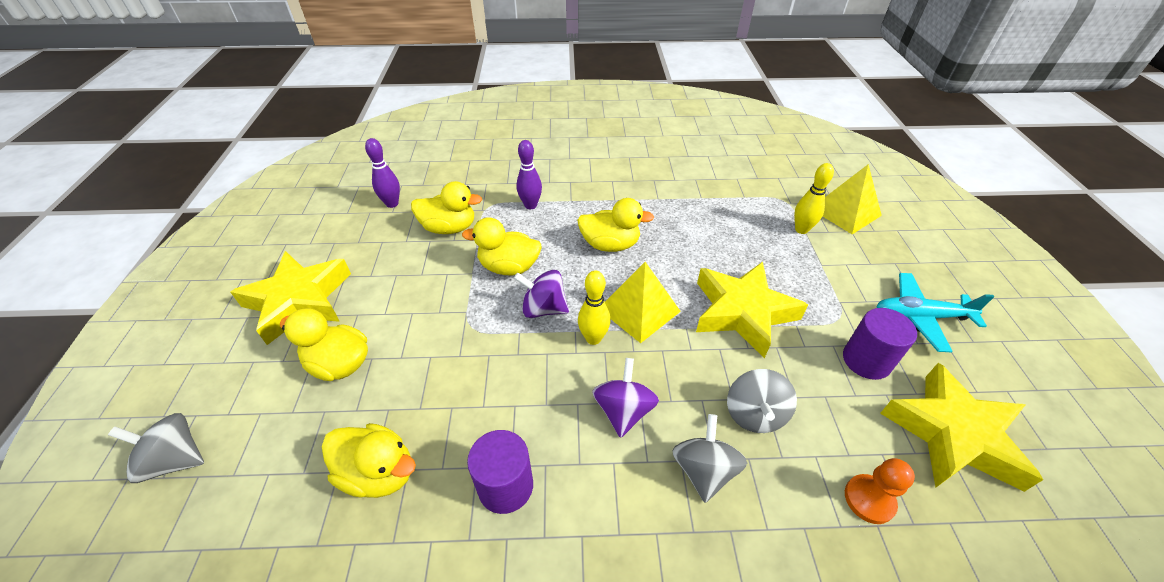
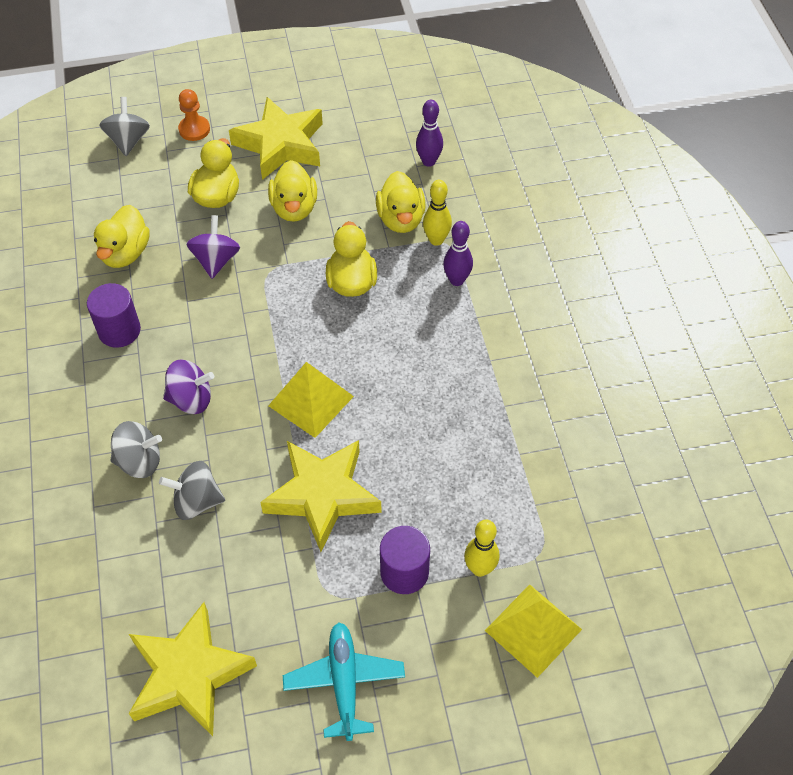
camera: 80 degrees right, 10 degrees up
purple spinning top [514,270,569,318] -> purple spinning top moved to [186,215,240,279]
yellow duck [577,198,654,252] -> yellow duck moved to [268,160,317,222]
yellow bowling pin [578,271,611,345] -> yellow bowling pin moved to [423,180,452,246]
purple cylinder [843,308,917,380] -> purple cylinder moved to [380,526,430,594]
orange pawn [845,458,915,524] -> orange pawn moved to [178,89,210,141]

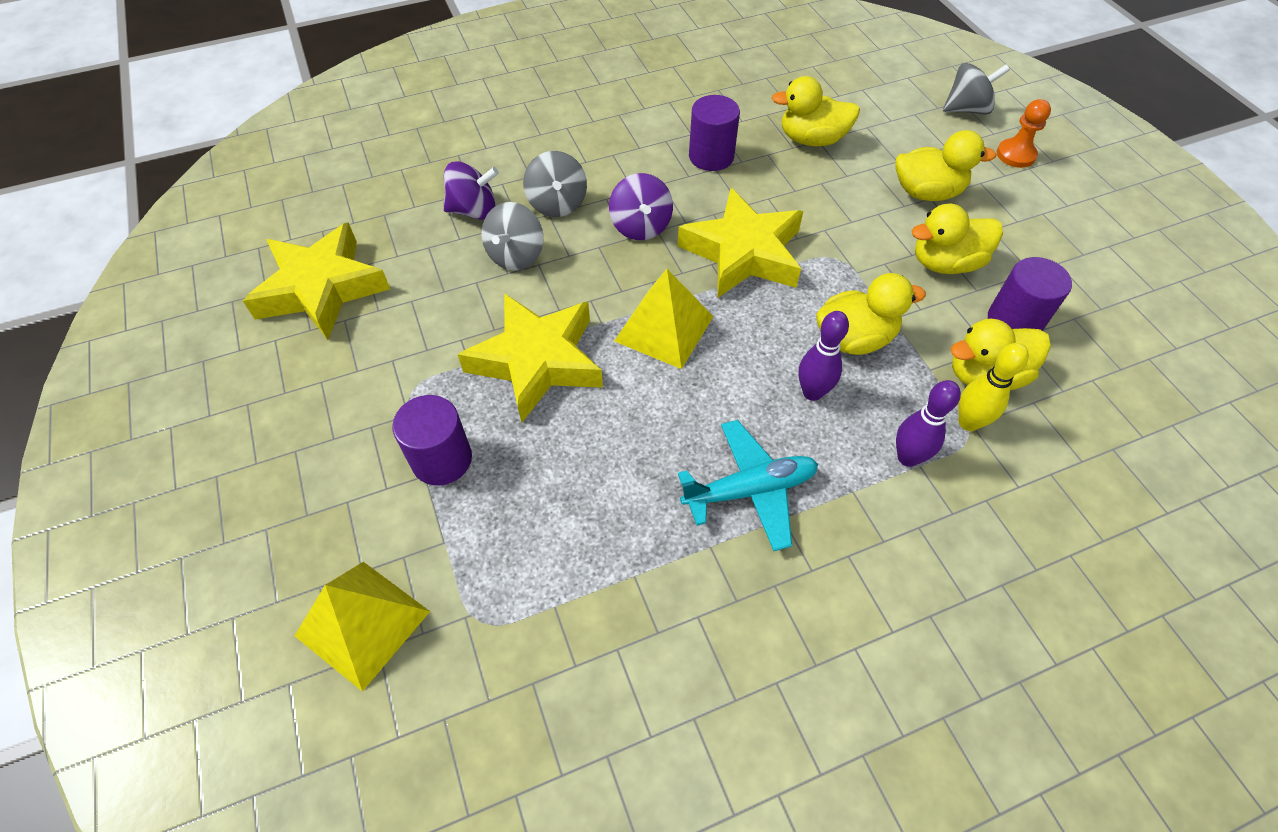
camera: 80 degrees right, 0 degrees up
grey spinning top [159,461,225,520] -> grey spinning top turned 150 degrees counterclockwise [481,202,544,271]
purple spinning top [186,215,240,279] -> purple spinning top moved to [443,161,499,220]
yellow star [229,97,323,180] -> yellow star moved to [678,188,803,298]
turquoise plane [283,622,405,741] -> turquoise plane moved to [678,420,818,551]
purple bowling pin [416,100,443,167] -> purple bowling pin moved to [799,311,849,401]
yellow bowling pin [464,520,499,577] -> none
none -> purple cylinder [988,257,1072,331]

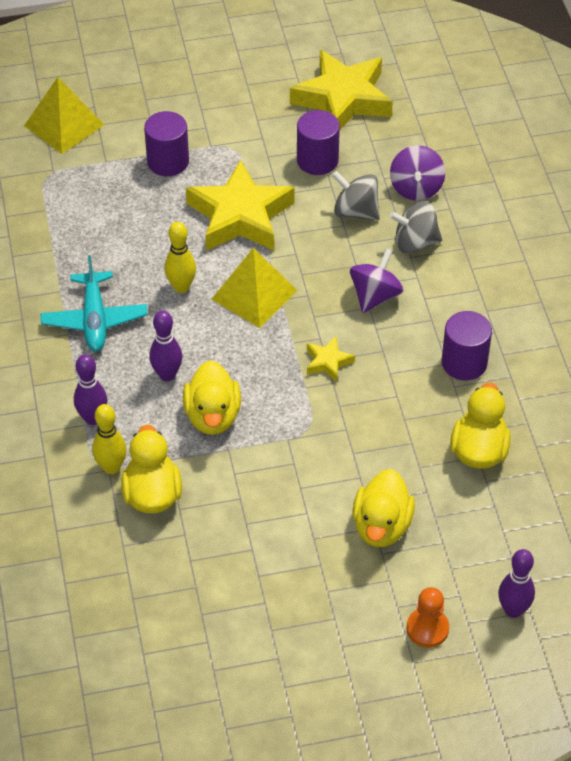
camera: 100 degrees right, 5 degrees down
purple spinning top [609,173,673,240] -> purple spinning top turned 120 degrees clockwise [350,248,404,313]
yellow star [678,188,803,298] -> yellow star [307,337,355,382], size x0.44
yellow duck [911,204,1003,274] -> none
grey spinning top [943,63,1010,115] -> purple bowling pin [498,549,535,618]
purple cylinder [988,257,1072,331] -> purple cylinder moved to [297,110,340,175]
none -> yellow bowling pin [165,222,196,293]

